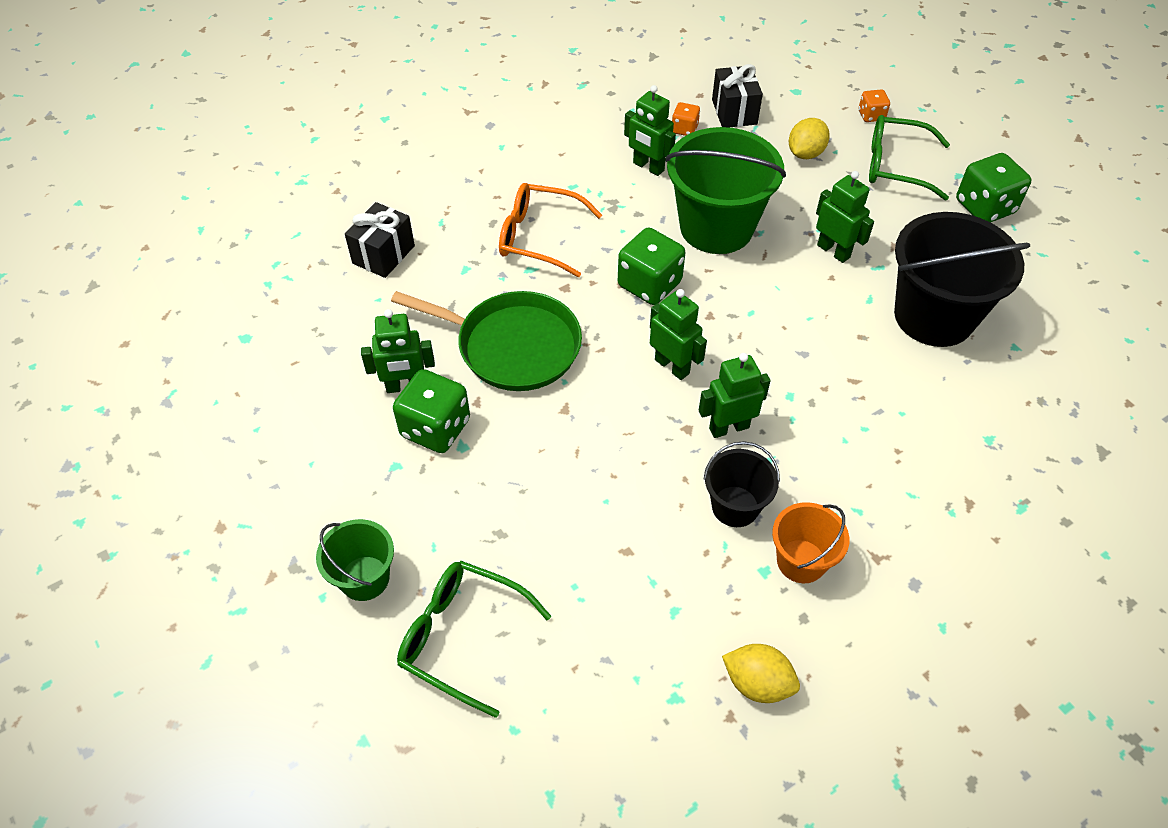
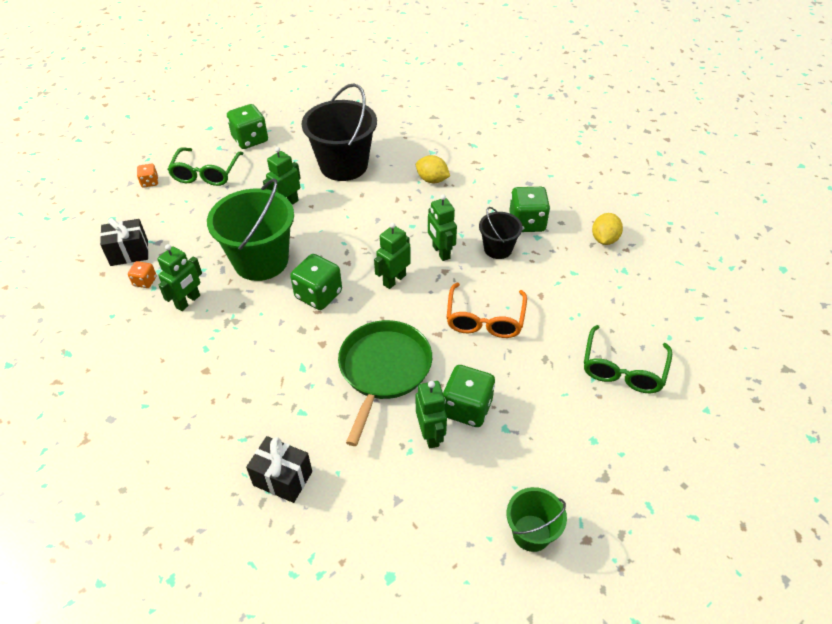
camera: 95 degrees left, 5 degrees down
green bucket [316,519,394,601] -> green bucket moved to [507,487,567,552]
orange glasses [499,183,602,277] -> orange glasses moved to [447,283,527,338]
orange bucket [772,502,849,583] -> green dice [509,187,550,232]
yellow lemon [789,118,830,159] -> yellow lemon moved to [416,155,450,183]

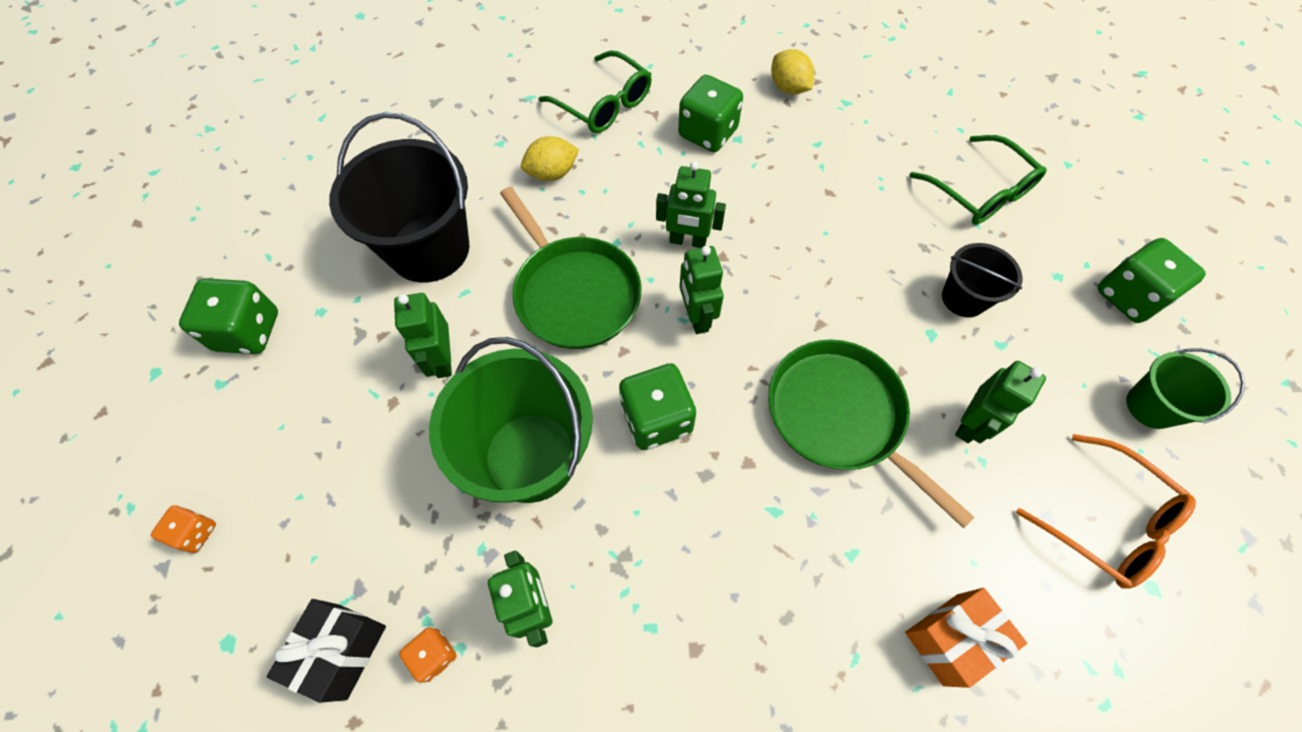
camera: 55 degrees left, 15 degrees up
green glasses [167,147,244,186] -> green glasses moved to [539,50,652,133]
black gift [246,436,312,503] -> orange gift [905,588,1027,688]
green robot [416,381,447,449] -> green robot turned 105 degrees clockwise [955,361,1046,443]
green dice [443,365,495,427] -> green dice moved to [1098,238,1206,323]
orange glasses [447,283,527,338] -> orange glasses moved to [1016,434,1196,589]
black bucket [479,207,523,259] -> black bucket moved to [942,243,1022,317]
none -> green pan [500,187,642,349]

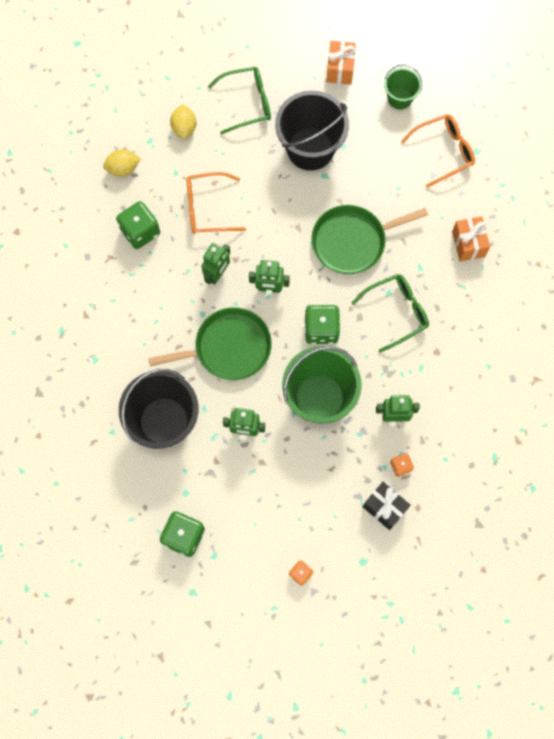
camera: 70 degrees left, 10 degrees up
yellow lemon [521,136,579,181] -> yellow lemon moved to [170,104,196,139]
green glasses [539,50,652,133] -> green glasses moved to [352,274,429,353]
black bucket [942,243,1022,317] -> black bucket [275,91,349,171], size x1.90
green robot [955,361,1046,443] -> none
green dice [1098,238,1206,323] -> orange gift [326,41,356,85]
none -> orange glasses [186,172,246,234]

